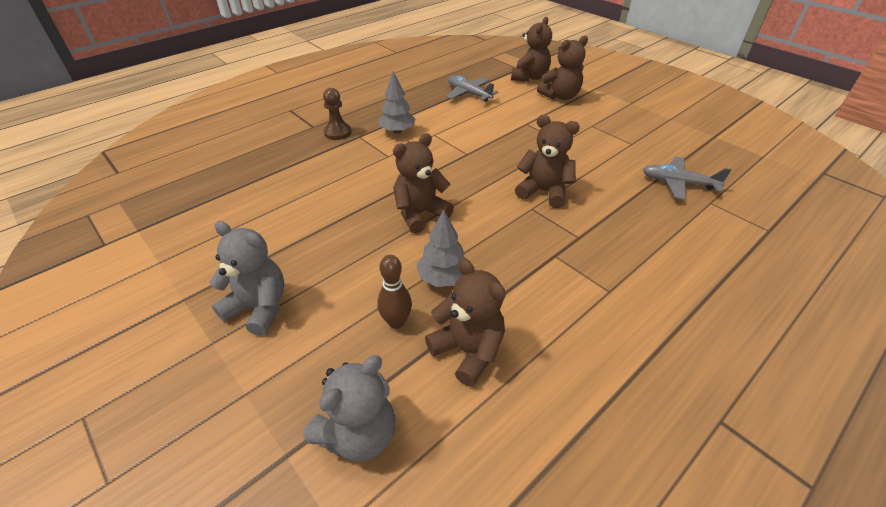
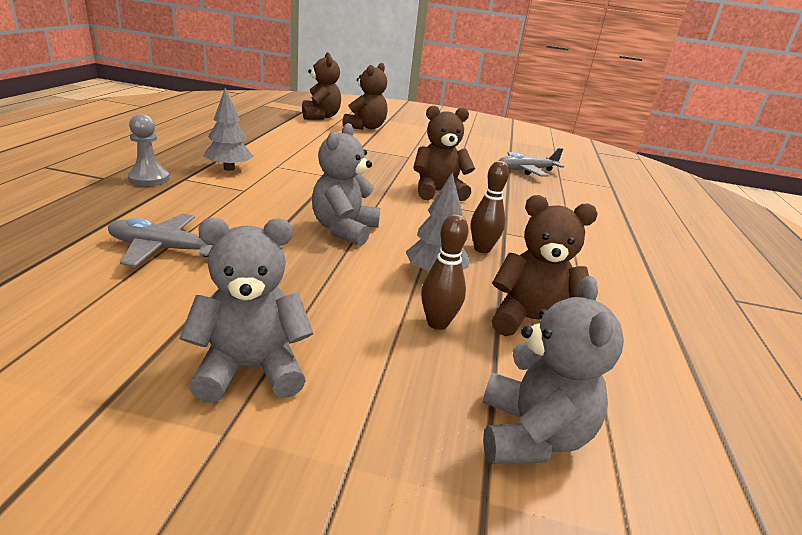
camera: 40 degrees left, 15 degrees down
brown pawn [323,88,352,140] -> grey pawn [127,114,170,186]
brown teddy bear [393,133,454,234] -> grey teddy bear [312,123,380,246]
grey plane [446,76,498,102] -> grey plane moved to [108,214,213,267]
none -> brown bowling pin [471,161,509,253]

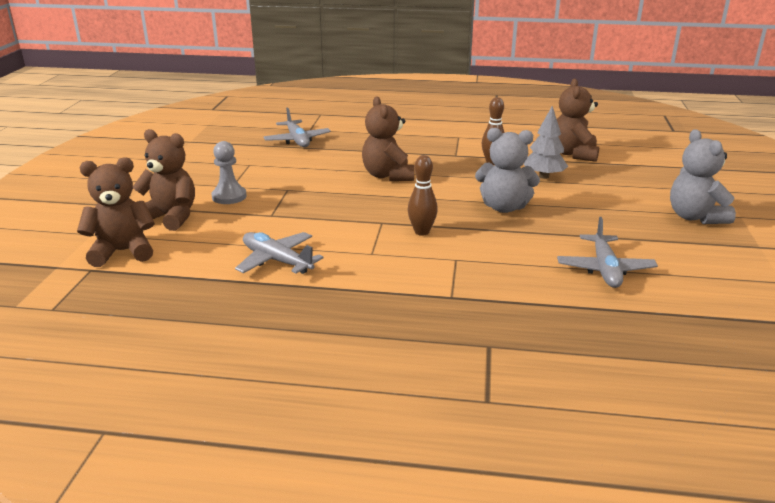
camera: 90 degrees left, 0 degrees up
grey pawn [127,114,170,186] -> grey pawn moved to [211,141,247,204]
grey tree [203,88,253,171] -> none
brown bowling pin [421,214,469,330] -> brown bowling pin moved to [408,155,438,236]
grey teddy bear [482,276,624,464] -> none
none -> grey plane [235,232,323,274]

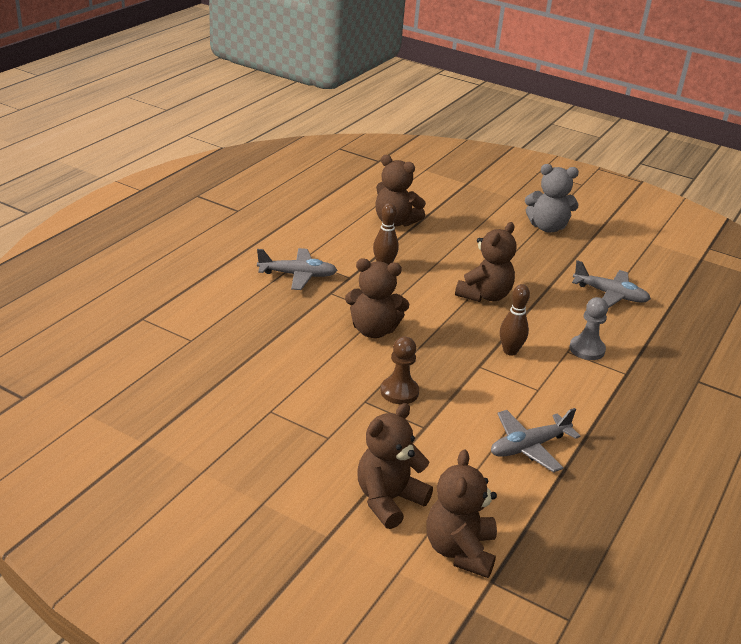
camera: 70 degrees left, 5 degrees up
grey pawn [211,141,247,204] -> grey pawn moved to [569,297,608,360]
grey plane [264,108,331,147] -> grey plane moved to [257,248,337,290]
grey teddy bear [475,128,540,213] -> brown teddy bear [455,222,516,302]
grey tree [524,106,568,179] -> none
none -> brown pawn [381,337,419,404]

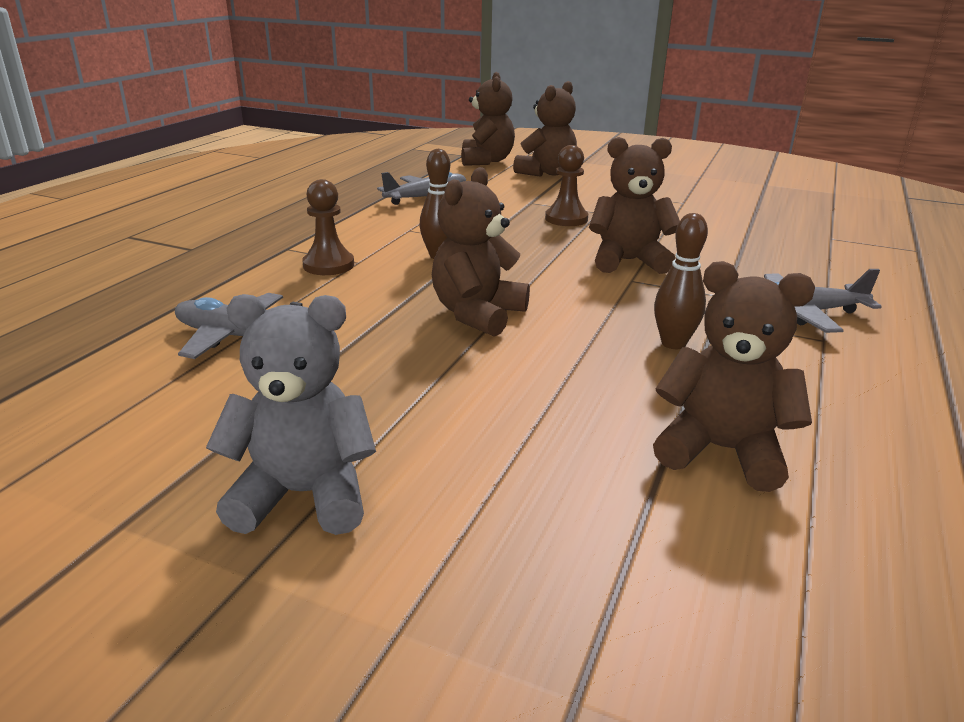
camera: 175 degrees right, 5 degrees down
grey pawn [569,297,608,360] -> brown pawn [302,179,354,275]

